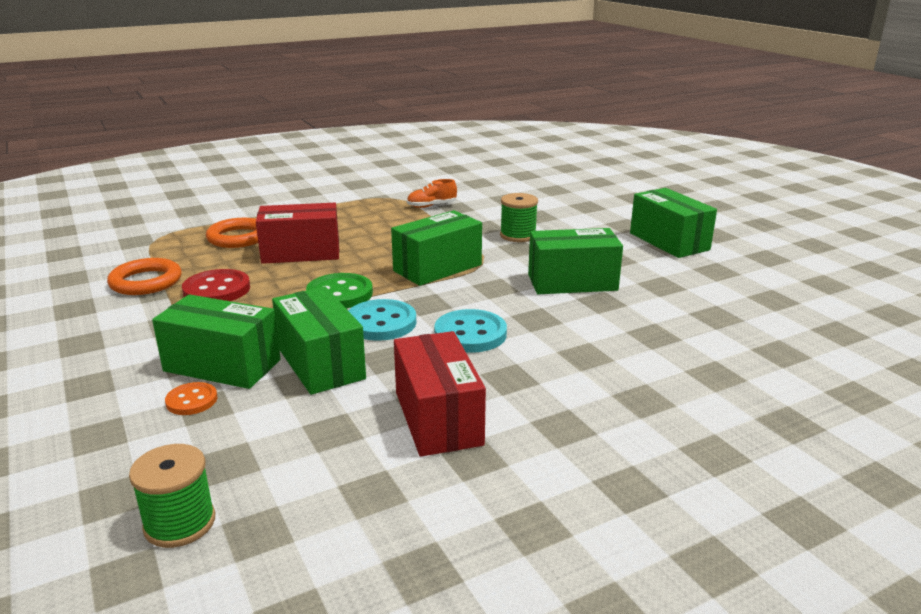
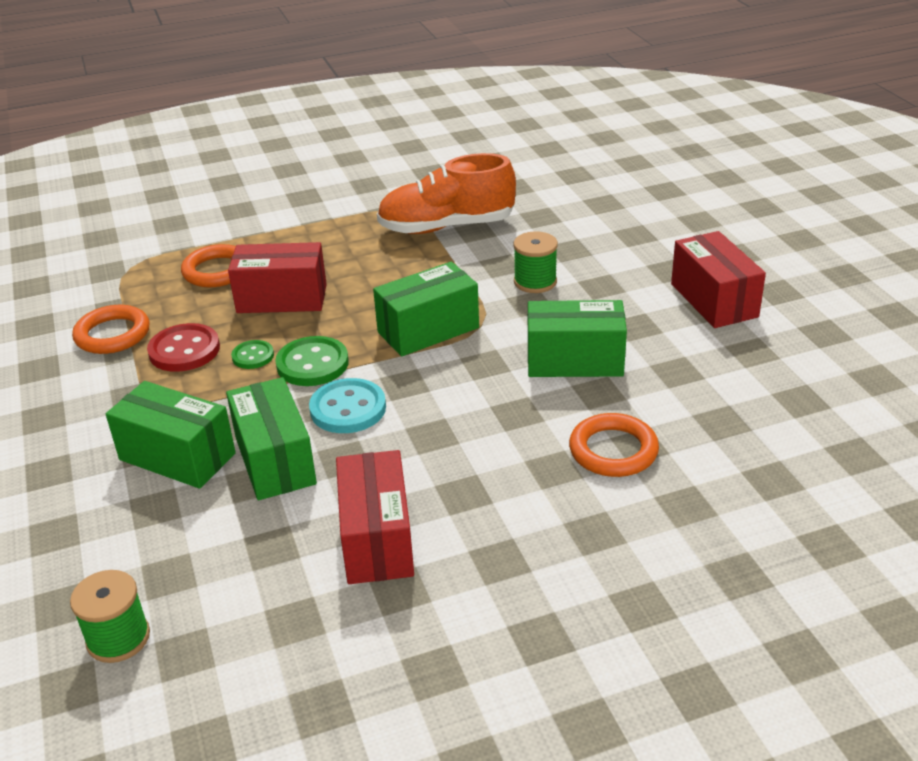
camera: 10 degrees right, 10 degrees up
orange button [165,382,217,415] -> none
orange shoe [407,179,457,208] -> orange shoe [377,153,516,234], size x2.25
turquoise button [434,309,507,353] -> none
green box [630,188,717,258] -> red box [671,231,766,328]
none -> green button [231,340,274,369]
none -> orange ring [569,413,659,477]

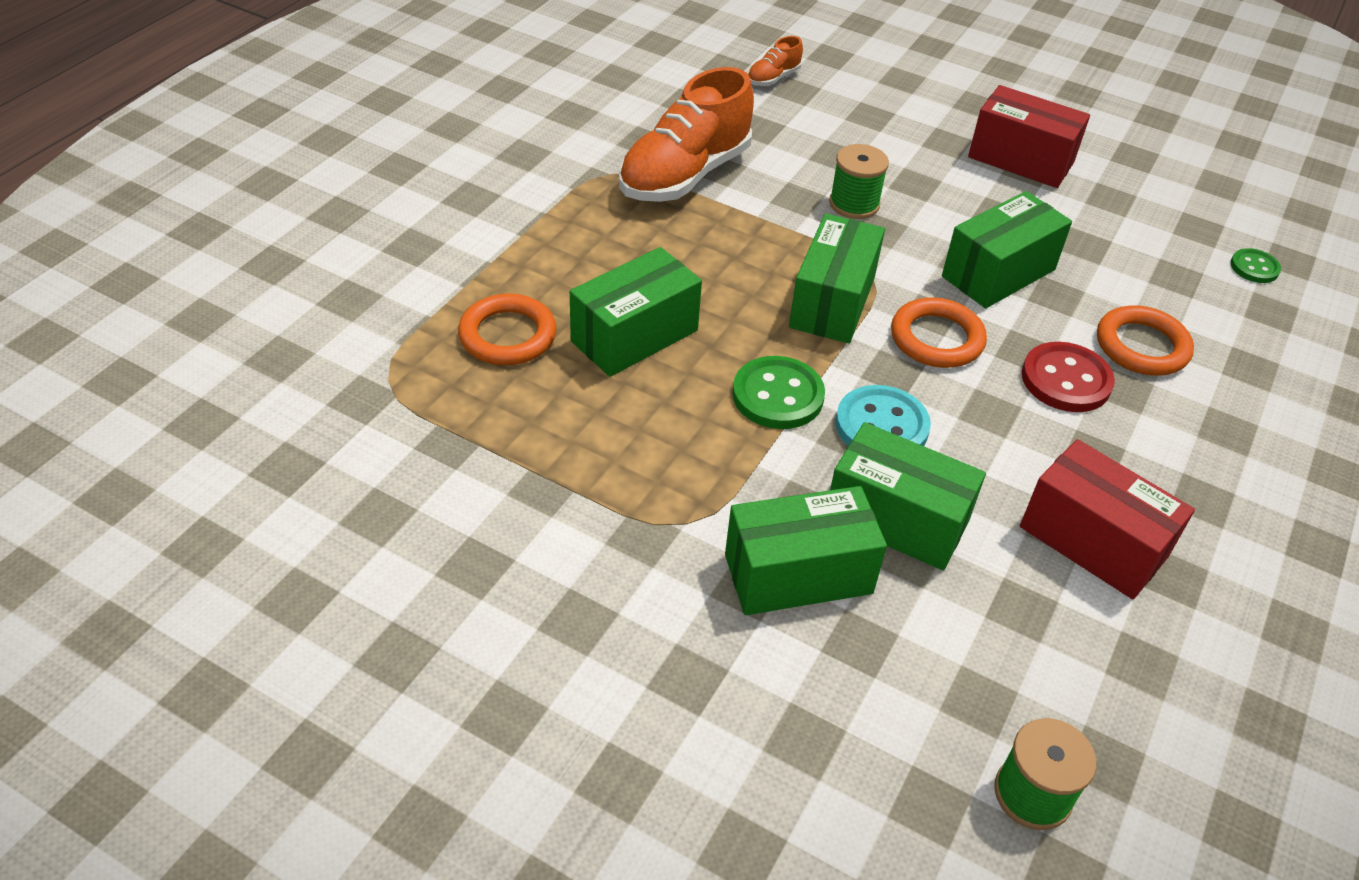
camera: 45 degrees left, 10 degrees up
orange ring [72,305,150,354] -> orange ring moved to [891,297,987,368]
red button [147,323,220,372] -> red button moved to [1022,342,1115,412]
red box [228,242,327,313] -> green box [570,247,702,377]
green button [231,340,274,369] -> green button moved to [1230,248,1281,283]
none -> orange shoe [748,36,803,86]

